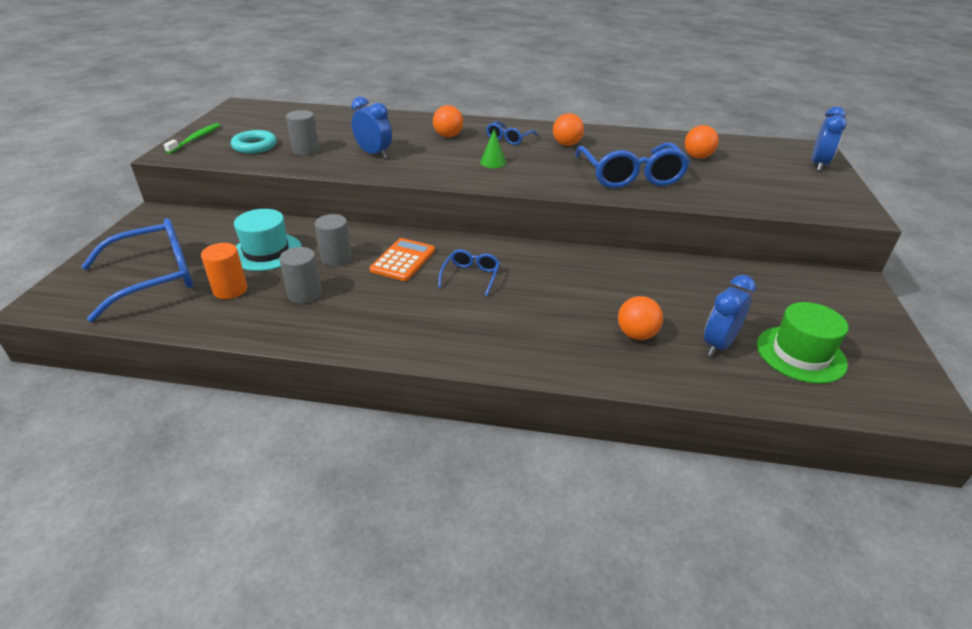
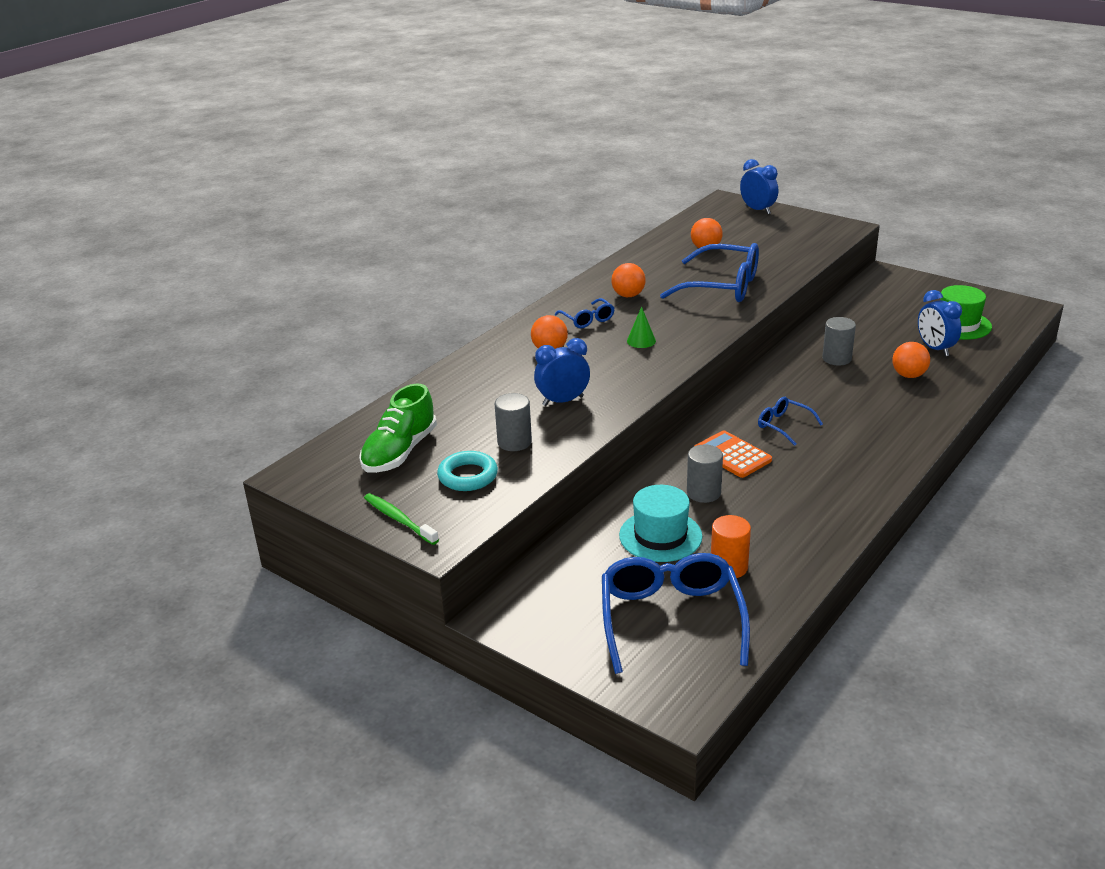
camera: 60 degrees left, 5 degrees down
grey cylinder [279,247,322,304] -> grey cylinder moved to [822,317,856,365]
none -> green shoe [359,383,437,473]

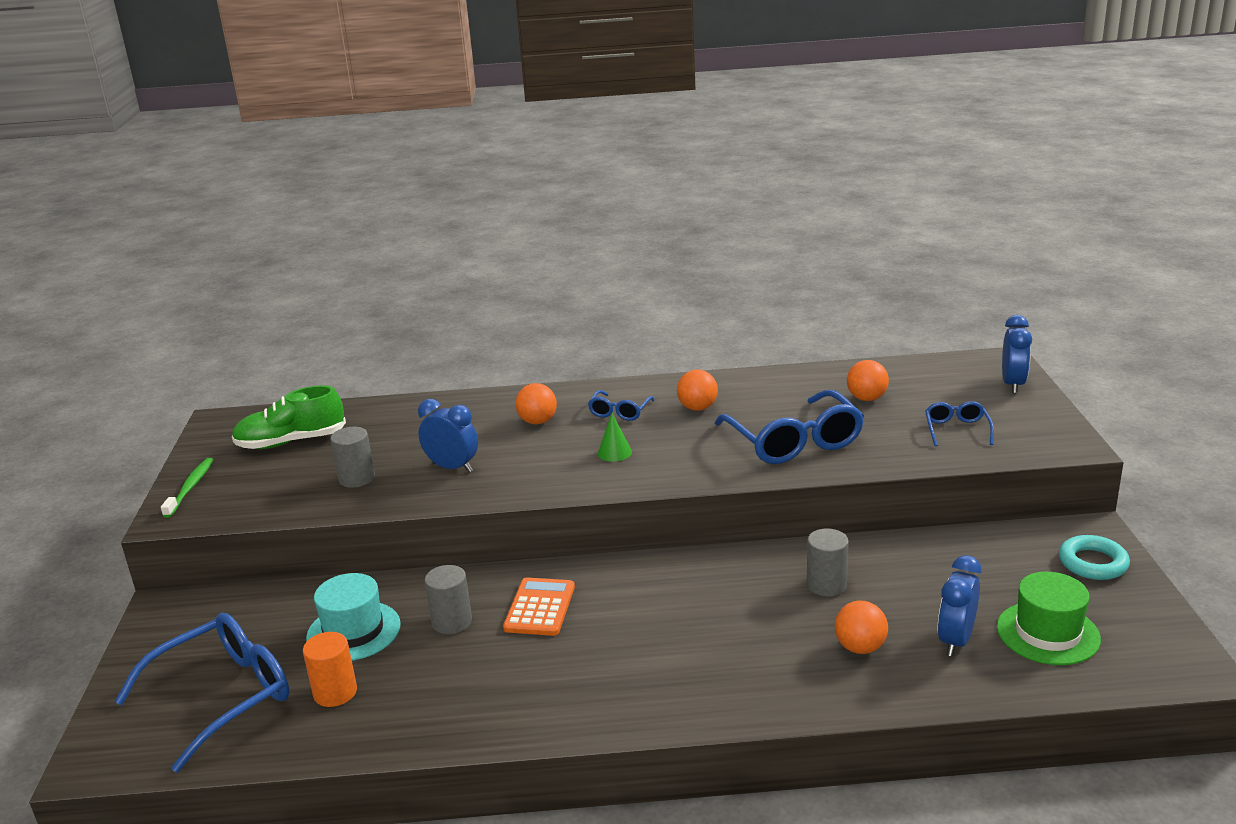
camera: 50 degrees right, 5 degrees down
turquoise ring [437,451,498,491] -> turquoise ring moved to [1059,535,1130,580]
blue glasses [758,397,823,446] -> blue glasses moved to [925,401,994,446]

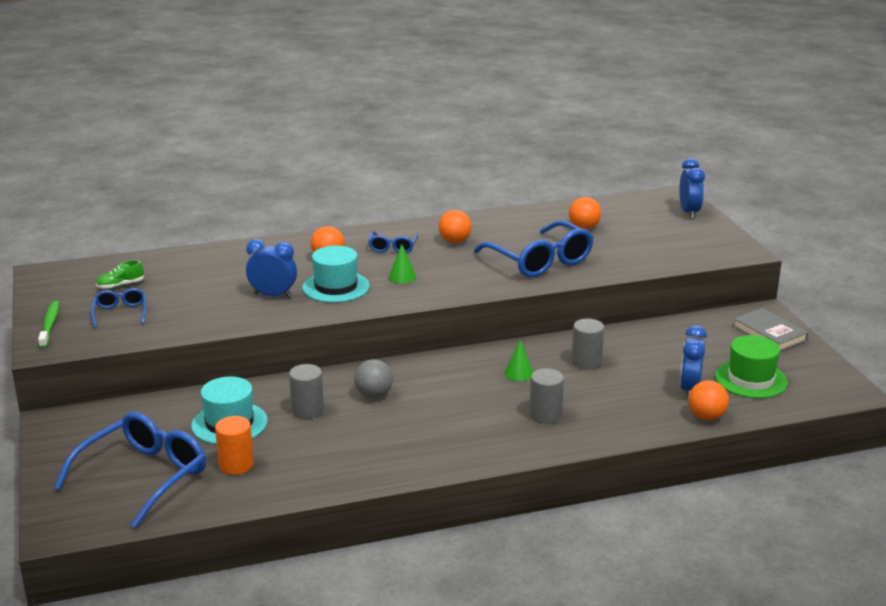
camera: 15 degrees left, 0 degrees up
green shoe [232,385,346,449] -> green shoe [96,260,144,289], size x0.51
grey cylinder [330,427,375,488] -> grey cylinder moved to [530,368,564,423]
orange calculator [503,578,575,636] -> grey ball [354,359,393,398]
orange ball [835,600,888,654] -> orange ball moved to [688,380,729,420]
blue glasses [925,401,994,446] -> blue glasses moved to [91,288,146,328]
turquoise ring [1059,535,1130,580] -> grey book [733,308,809,351]
none -> turquoise hat [302,246,370,303]
none -> green cone [504,339,533,381]

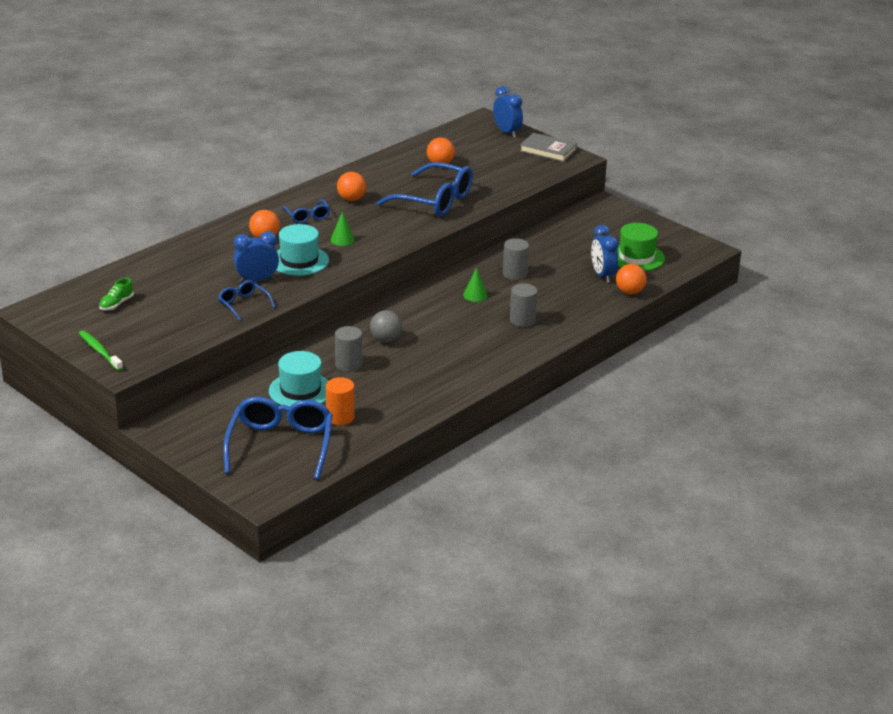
camera: 30 degrees left, 5 degrees up
blue glasses [91,288,146,328] -> blue glasses moved to [218,280,275,321]
grey book [733,308,809,351] -> grey book moved to [520,133,577,162]

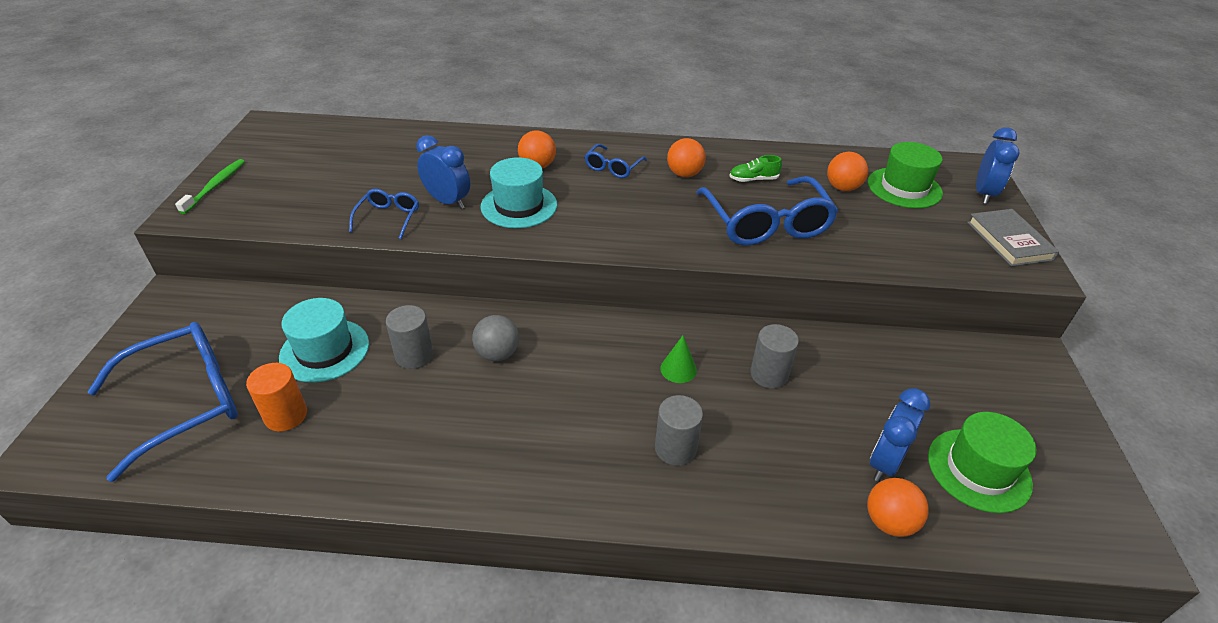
camera: 50 degrees right, 10 degrees up
green shoe [99,278,134,310] -> green shoe moved to [730,155,782,182]
green cone [331,211,355,246] -> none
none -> green hat [868,142,943,208]

